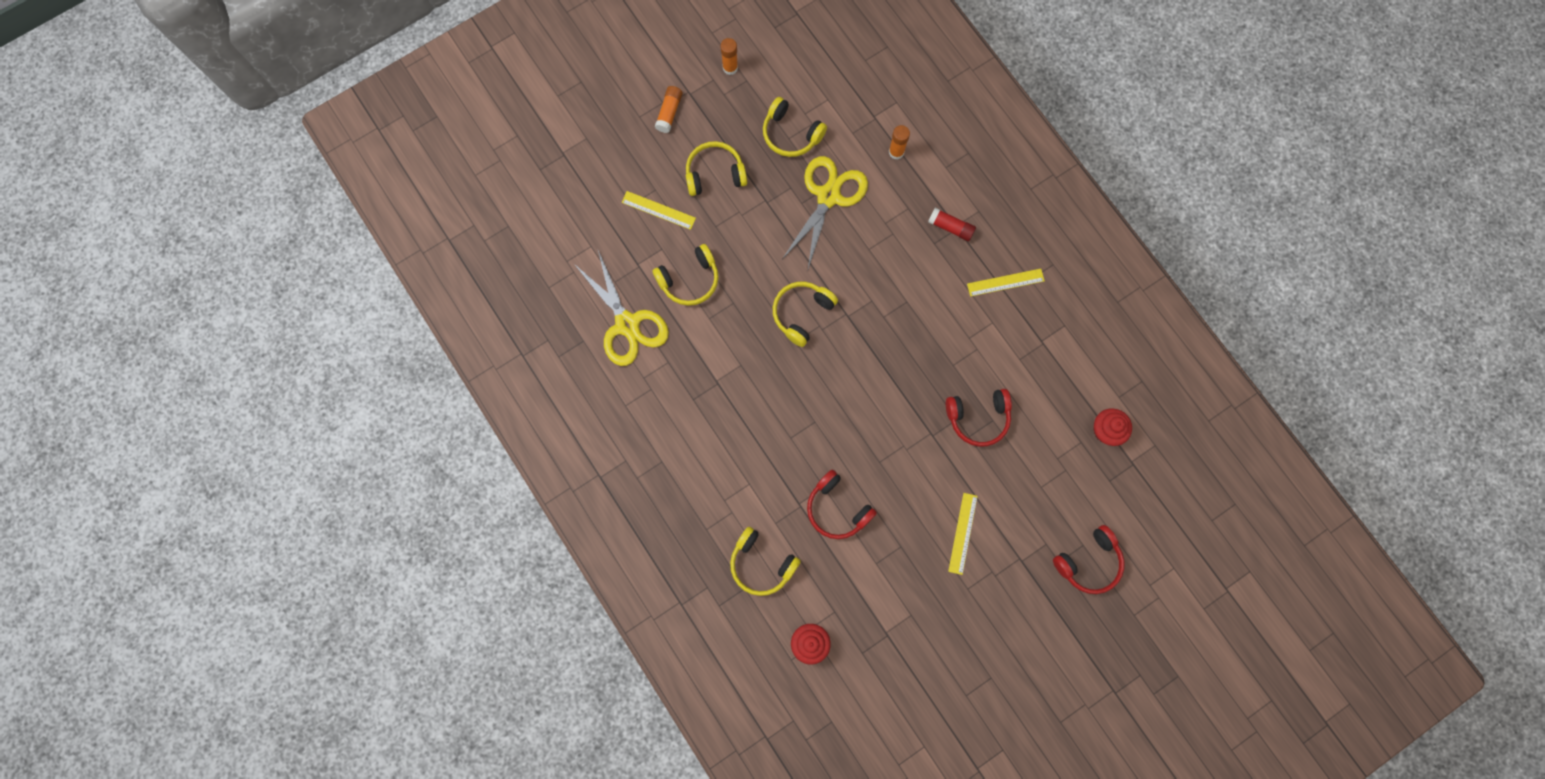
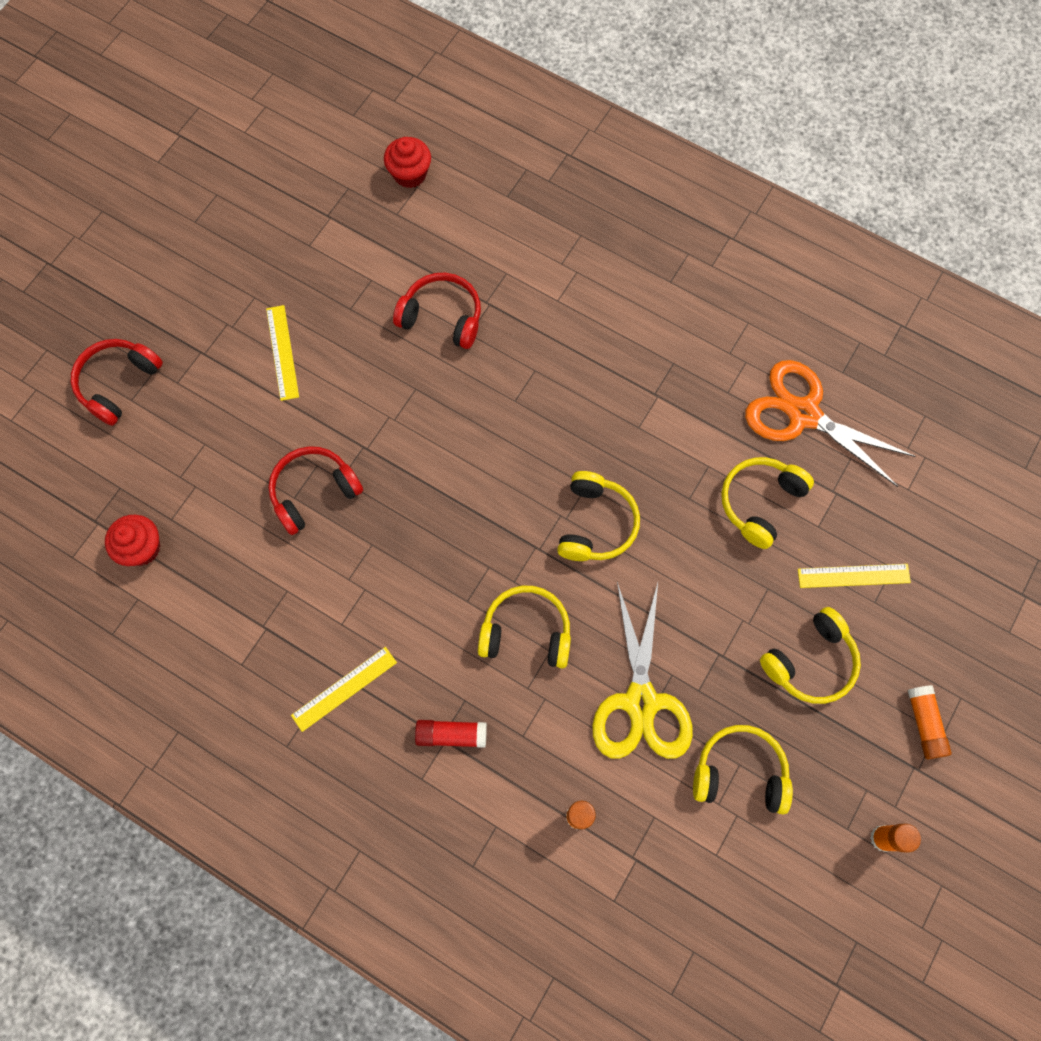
camera: 155 degrees right, 5 degrees down
yellow scissors [574,250,669,366] -> orange scissors [745,360,916,487]
yellow headphones [730,527,801,596] -> yellow headphones moved to [478,586,571,668]

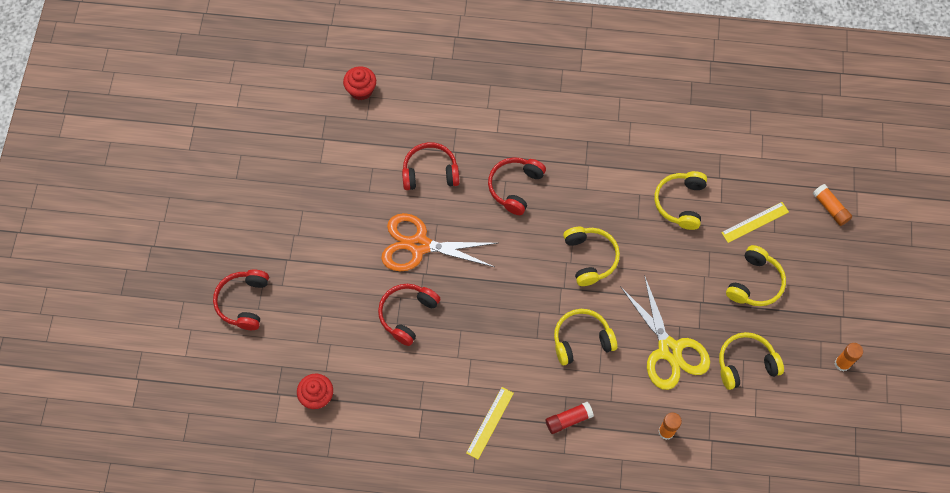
camera: 25 degrees left, 5 degrees down
yellow ruler [266,305,299,401] -> none
orange scissors [745,360,916,487] -> orange scissors moved to [381,213,498,271]
orange glue stick [908,685,952,759] -> orange glue stick moved to [813,184,852,226]
none -> red headphones [488,157,546,215]

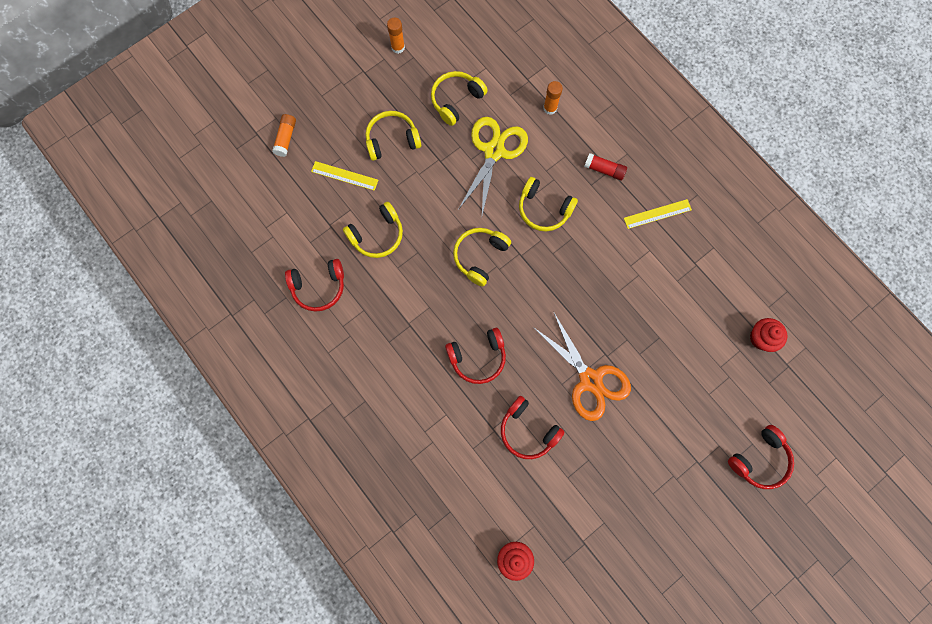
camera: 135 degrees left, 10 degrees up
red headphones [378,284,440,346] -> red headphones moved to [285,259,344,312]
yellow headphones [719,332,784,390] -> yellow headphones turned 105 degrees clockwise [431,71,488,126]

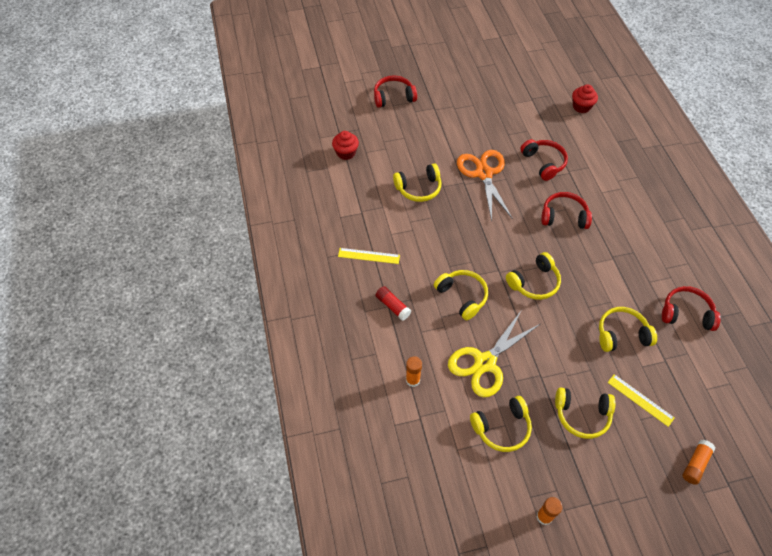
camera: 155 degrees left, 20 degrees down
none -> yellow headphones [393,163,441,202]

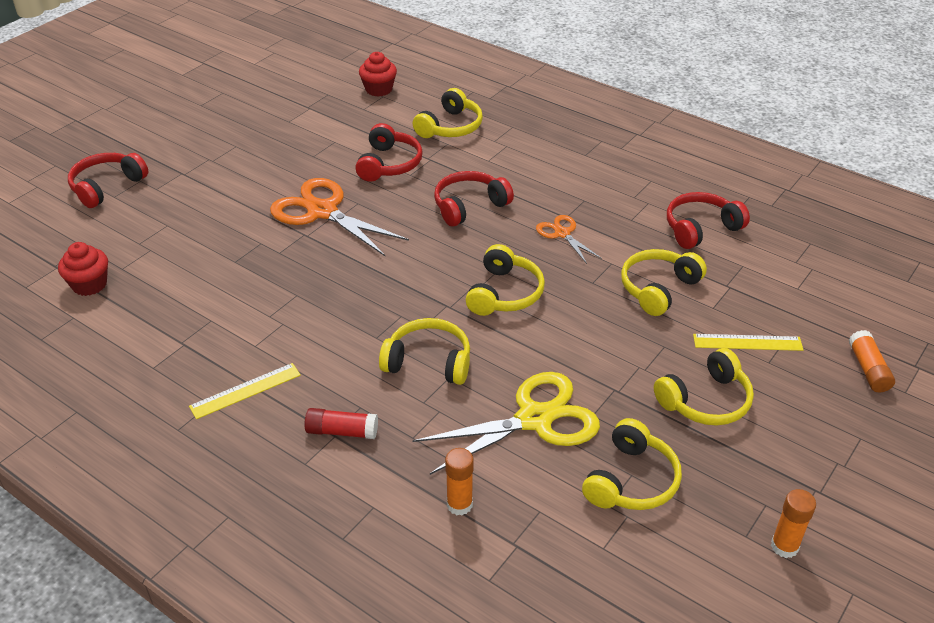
camera: 40 degrees left, 15 degrees down
yellow headphones [393,163,441,202] -> yellow headphones moved to [413,88,483,138]
yellow scissors [448,311,540,397] -> yellow scissors turned 120 degrees counterclockwise [412,372,600,475]
red headphones [520,139,568,181] -> red headphones turned 75 degrees clockwise [355,123,423,182]
none -> orange scissors [536,215,602,264]

